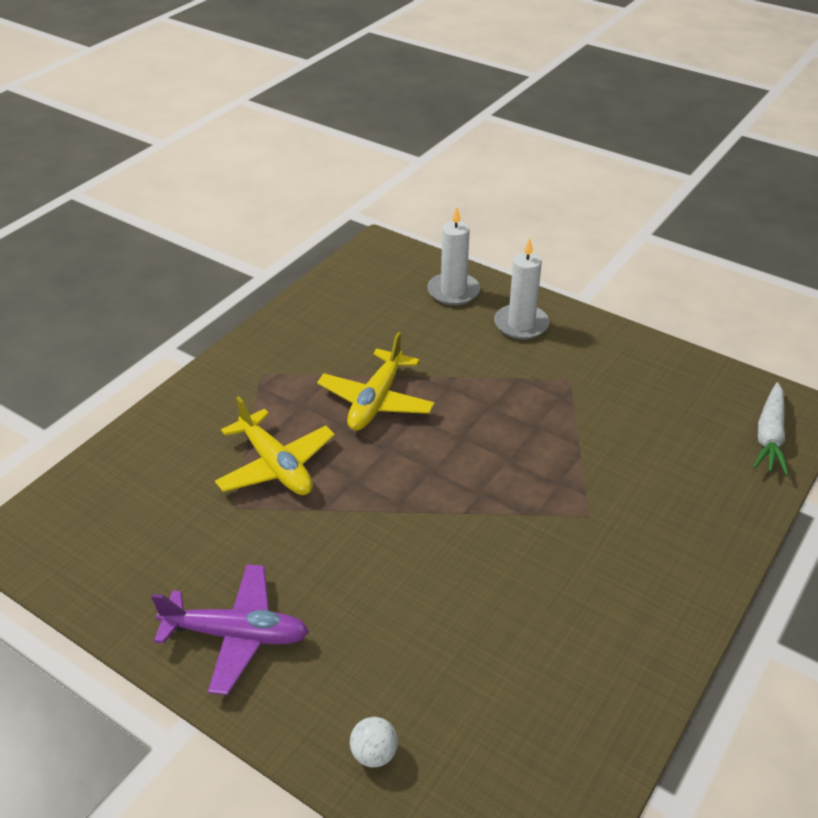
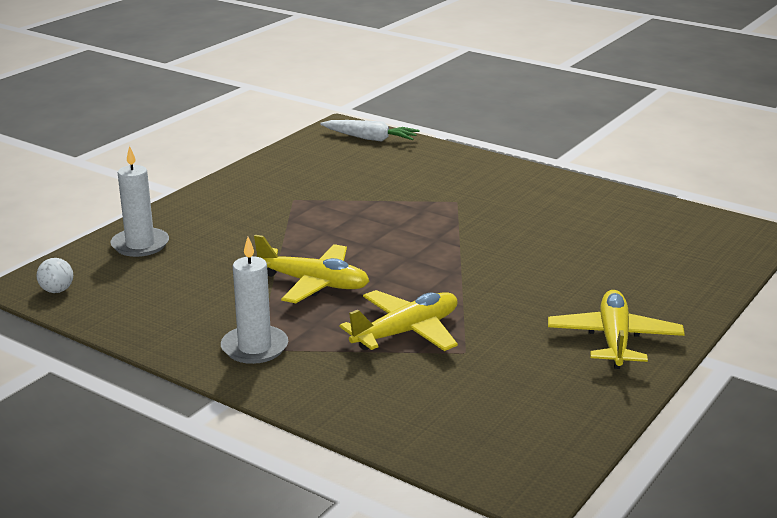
camera: 90 degrees left, 15 degrees down
purple plane [151,564,309,695] -> yellow plane [548,290,685,369]
white ball [350,717,398,767] -> white ball moved to [36,258,73,293]
white candle [494,238,549,339] -> white candle moved to [221,237,288,364]

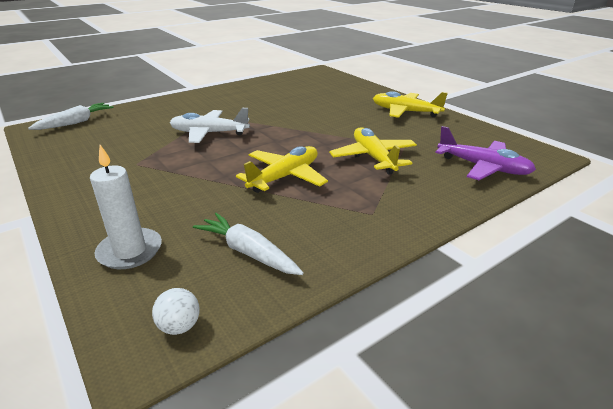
camera: 70 degrees left, 5 degrees up
white candle [221,237,288,364] -> none
none -> white plane [170,108,250,143]
none -> white carrot [193,213,304,275]
none -> purple plane [435,126,536,180]

